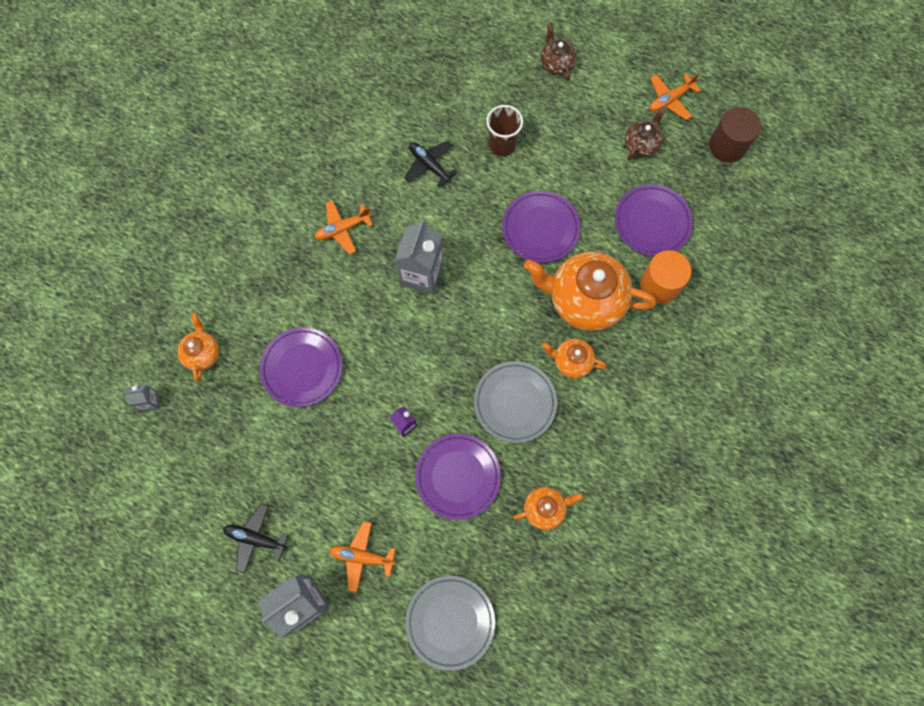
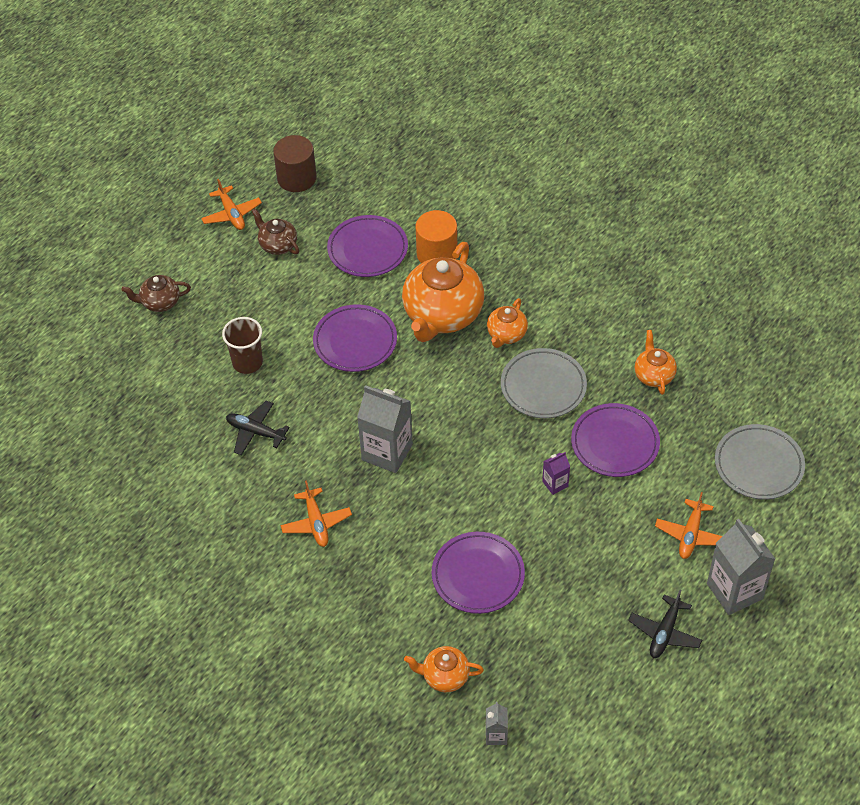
camera: 80 degrees left, 20 degrees down
black plane [404,141,457,187] -> black plane turned 60 degrees clockwise [226,401,290,455]

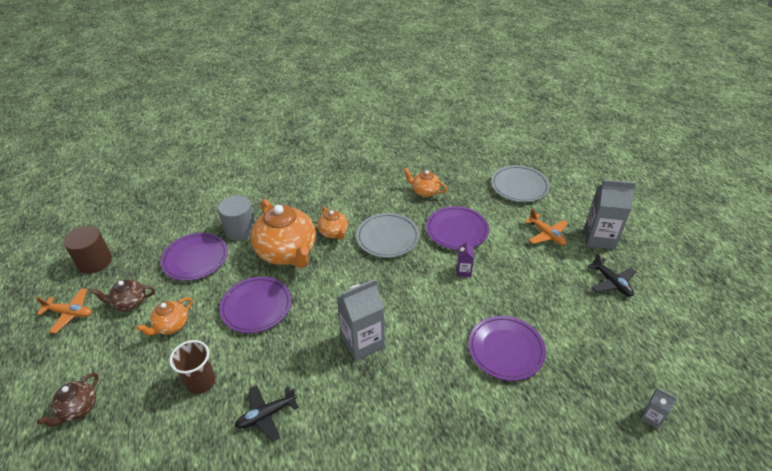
camera: 55 degrees left, 10 degrees down
orange plane [281,480,352,547] -> none
orange teapot [404,646,484,692] -> orange teapot moved to [136,297,192,336]
orange cylinder [416,210,457,263] -> grey cylinder [218,195,255,241]

